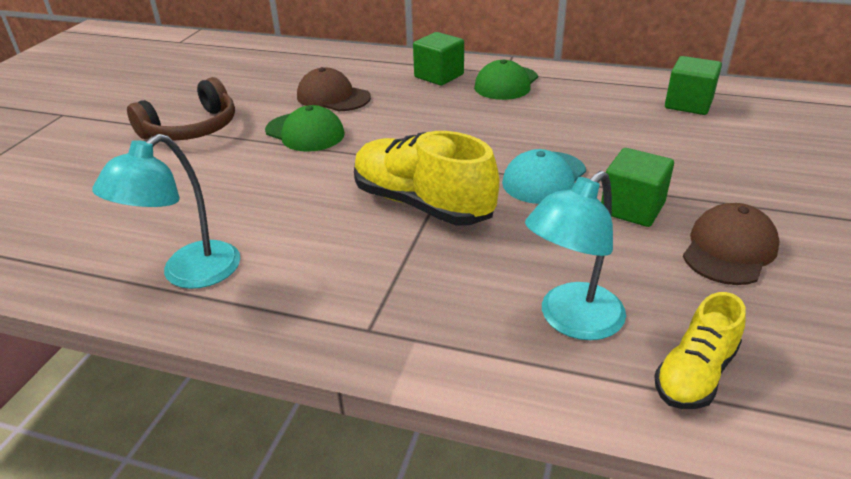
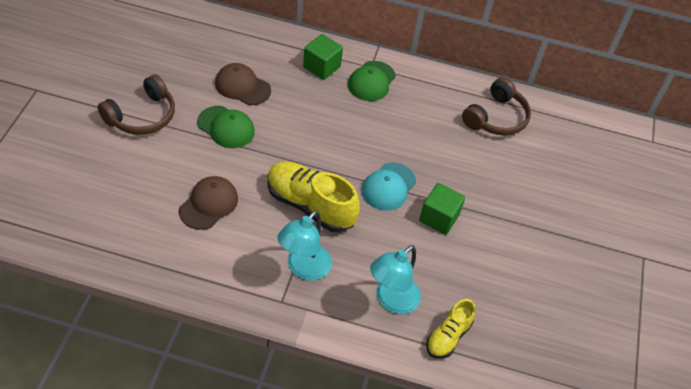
camera: 10 degrees left, 15 degrees up
turquoise lamp [92,134,240,289] -> turquoise lamp moved to [277,210,332,281]
green cube [665,56,722,115] -> brown headphones [462,77,531,135]
brown cap [683,203,780,285] -> brown cap moved to [179,176,238,230]

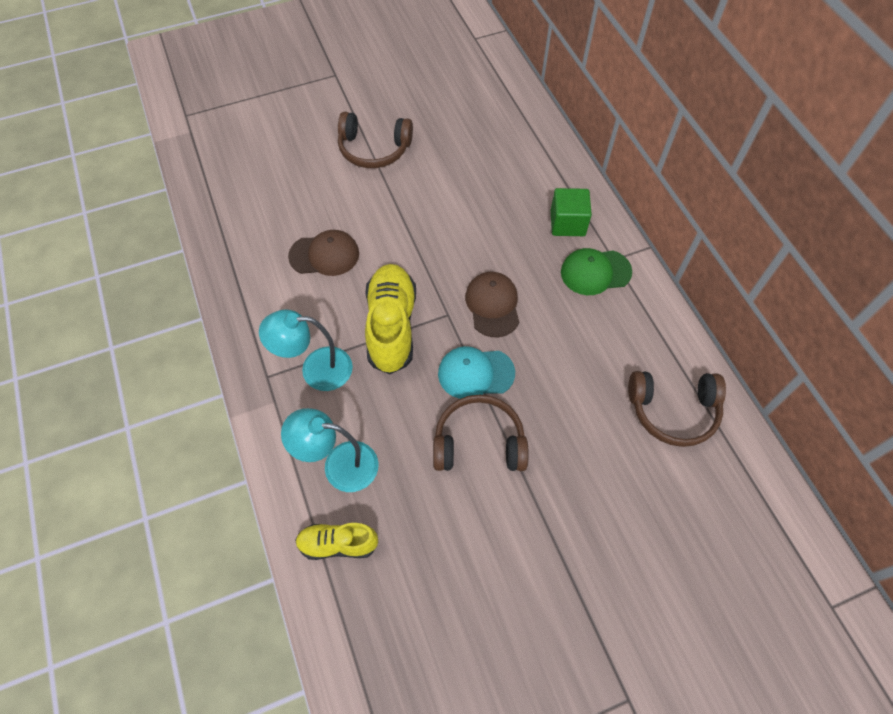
camera: 60 degrees right, 10 degrees up
green cap [197,106,255,148] -> none
brown cap [215,63,271,105] -> brown cap moved to [465,272,519,337]
green cube [419,183,465,235] -> brown headphones [433,395,528,471]

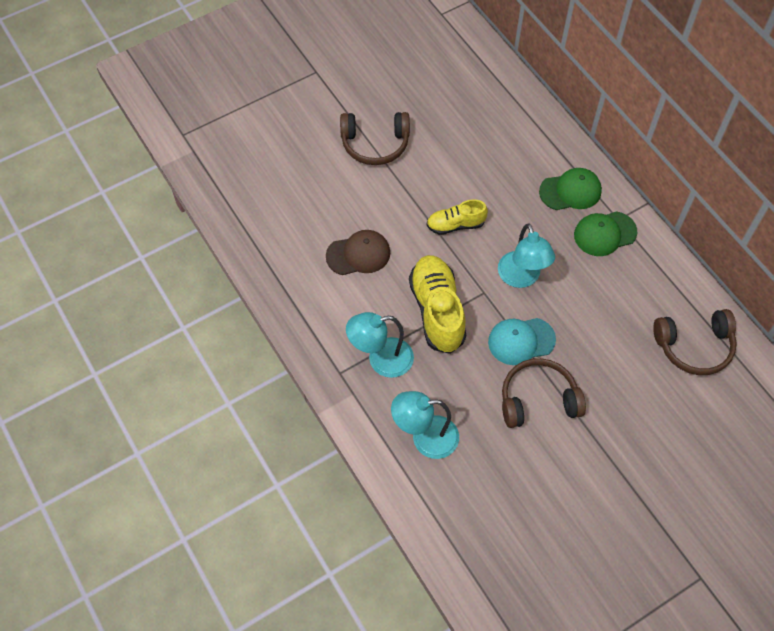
camera: 10 degrees left, 0 degrees up
yellow shoe [295,523,378,560] -> yellow shoe moved to [427,199,488,235]
brown cap [465,272,519,337] -> turquoise lamp [498,223,555,288]
green cube [551,188,592,236] -> green cap [539,168,602,210]

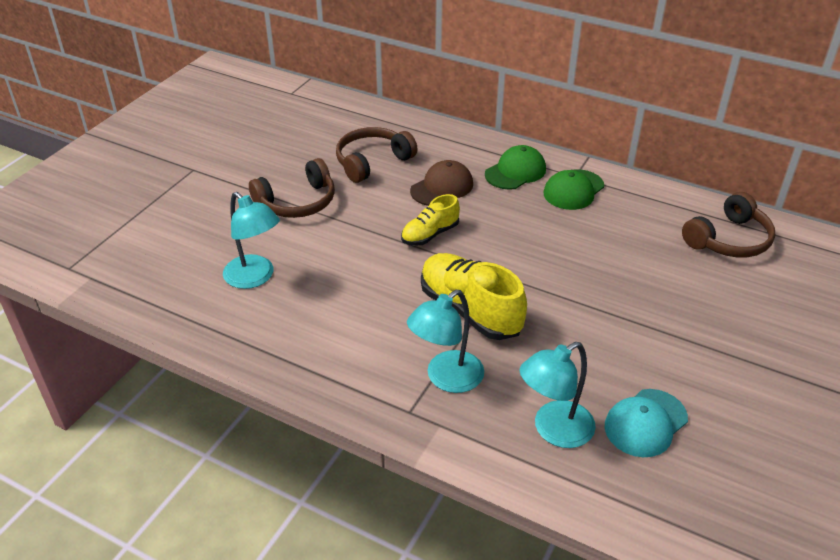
camera: 30 degrees left, 20 degrees down
brown cap [326,230,390,275] -> brown cap moved to [410,160,473,206]
turquoise cap [488,318,556,365] -> turquoise cap moved to [605,389,688,457]
turquoise lamp [498,223,555,288] -> turquoise lamp moved to [223,192,280,289]
brown headphones [502,358,586,428] -> brown headphones moved to [336,127,418,183]

